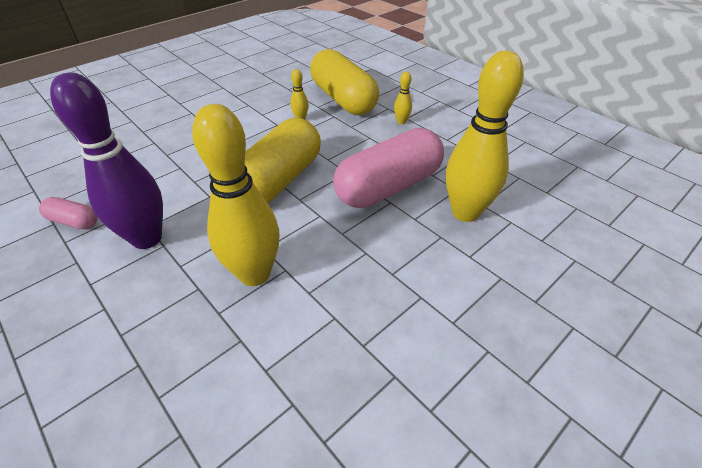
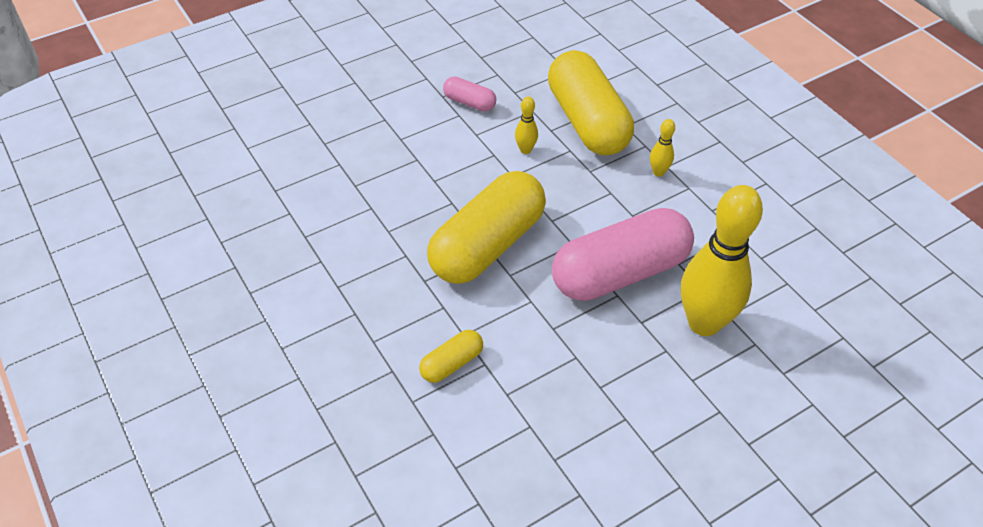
camera: 10 degrees right, 5 degrees up
pink capsule [39,197,97,229] -> pink capsule moved to [443,77,496,112]
purple bowling pin [50,73,163,249] -> none
yellow bowling pin [192,104,280,286] -> yellow capsule [419,330,483,383]

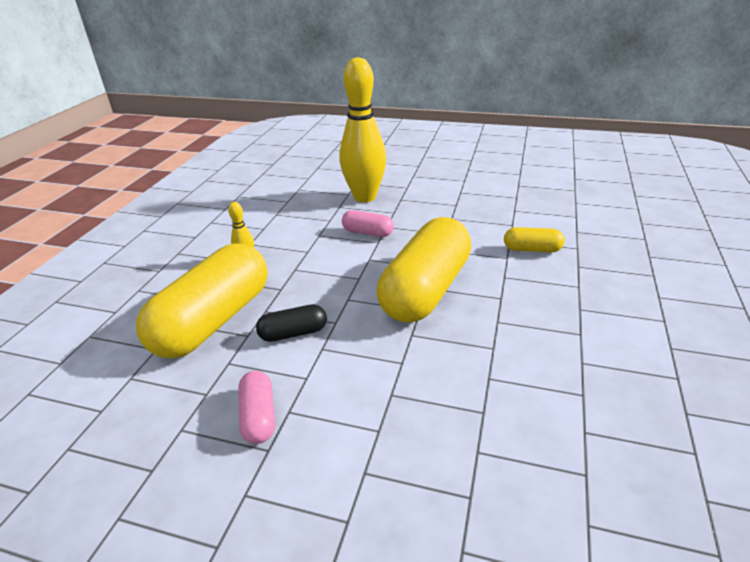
camera: 130 degrees left, 15 degrees down
yellow capsule [427,171,546,284] -> yellow capsule turned 60 degrees counterclockwise [377,217,472,323]
yellow bowling pin [515,97,538,154] -> black capsule [256,304,327,342]
pink capsule [552,208,694,301] -> pink capsule [342,210,394,237], size x0.45

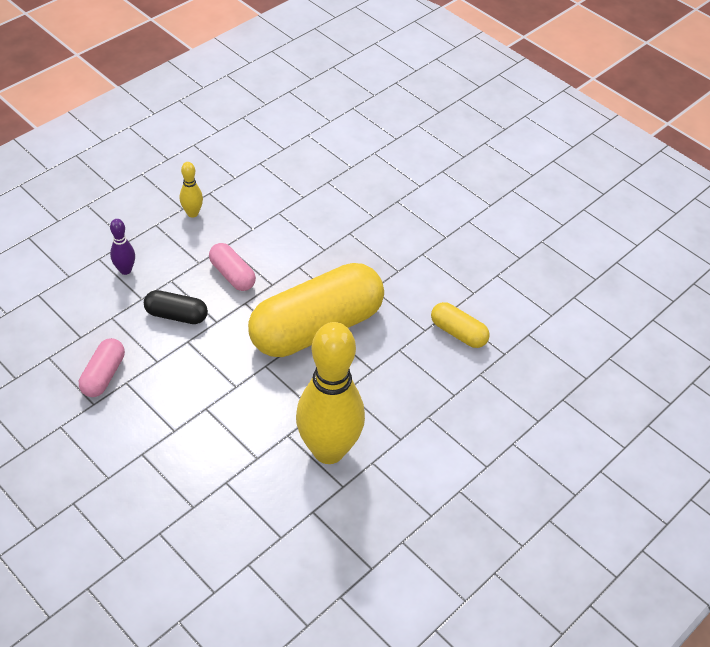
camera: 25 degrees right, 15 degrees up
yellow capsule [136,243,268,358] -> purple bowling pin [110,219,135,275]
yellow bowling pin [340,57,386,202] -> yellow bowling pin moved to [296,322,365,464]
pink capsule [342,210,394,237] -> pink capsule moved to [209,243,256,291]

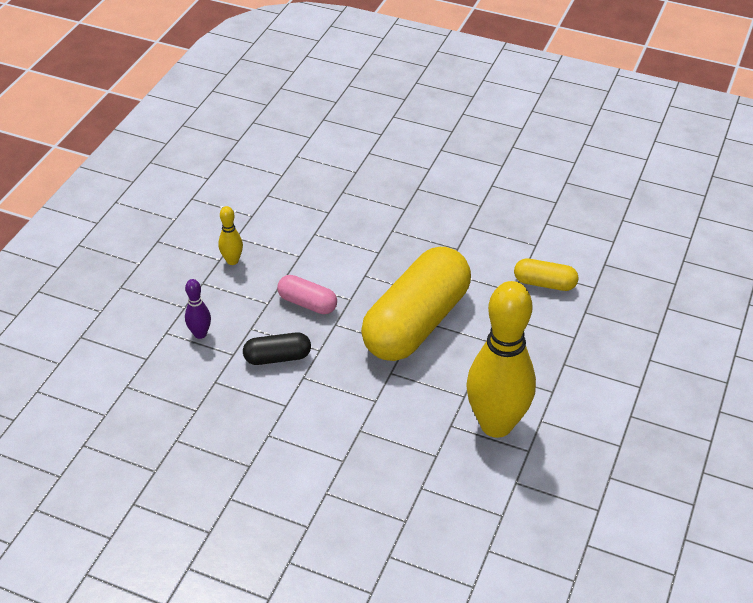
camera: 20 degrees left, 5 degrees down
pink capsule [79,338,125,397] -> none

